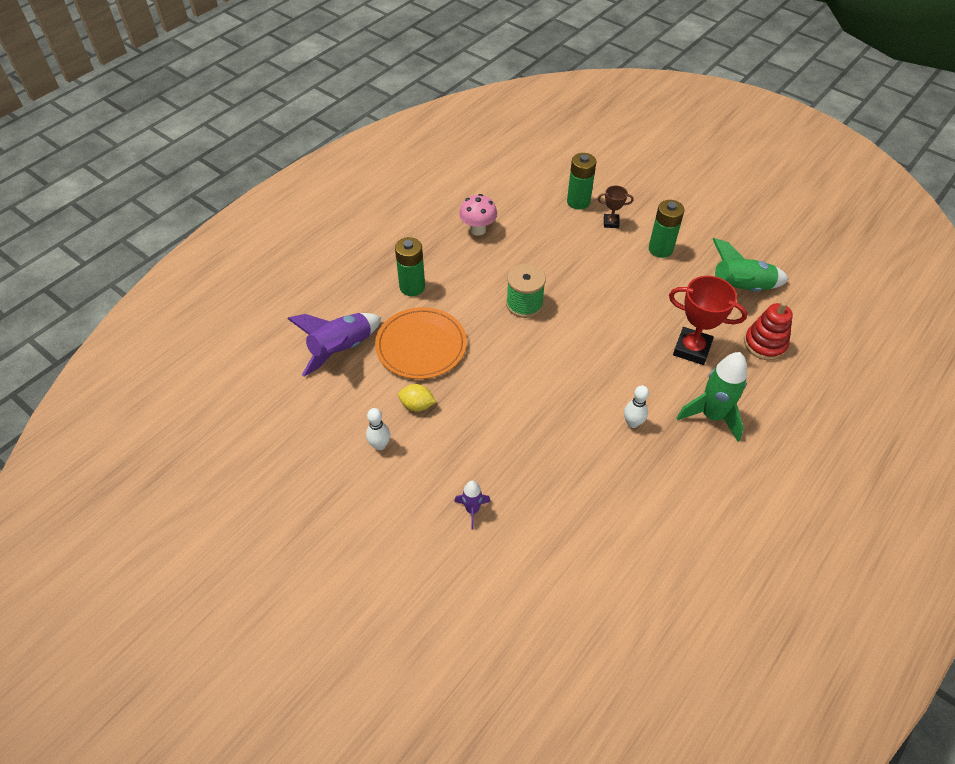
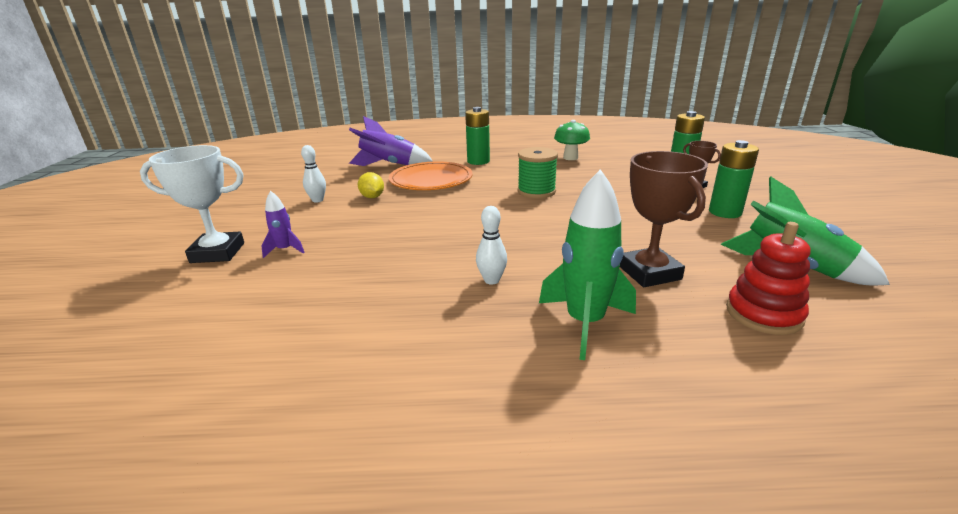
camera: 50 degrees right, 25 degrees down
pink mushroom [459,194,497,236] -> green mushroom [554,120,590,160]
red trophy [669,276,747,365] -> brown trophy [620,151,708,287]
none -> white trophy [140,145,244,263]

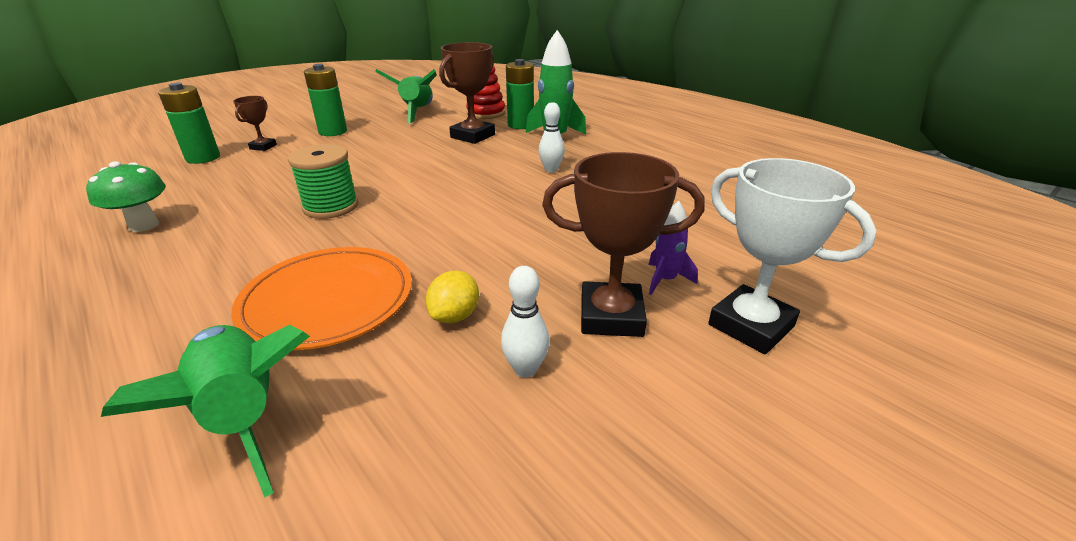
camera: 130 degrees left, 5 degrees up
purple rocket [349,116,433,166] -> green rocket [101,324,310,497]
green battery [465,107,490,165] -> green battery moved to [506,59,534,129]
none -> brown trophy [542,152,705,337]

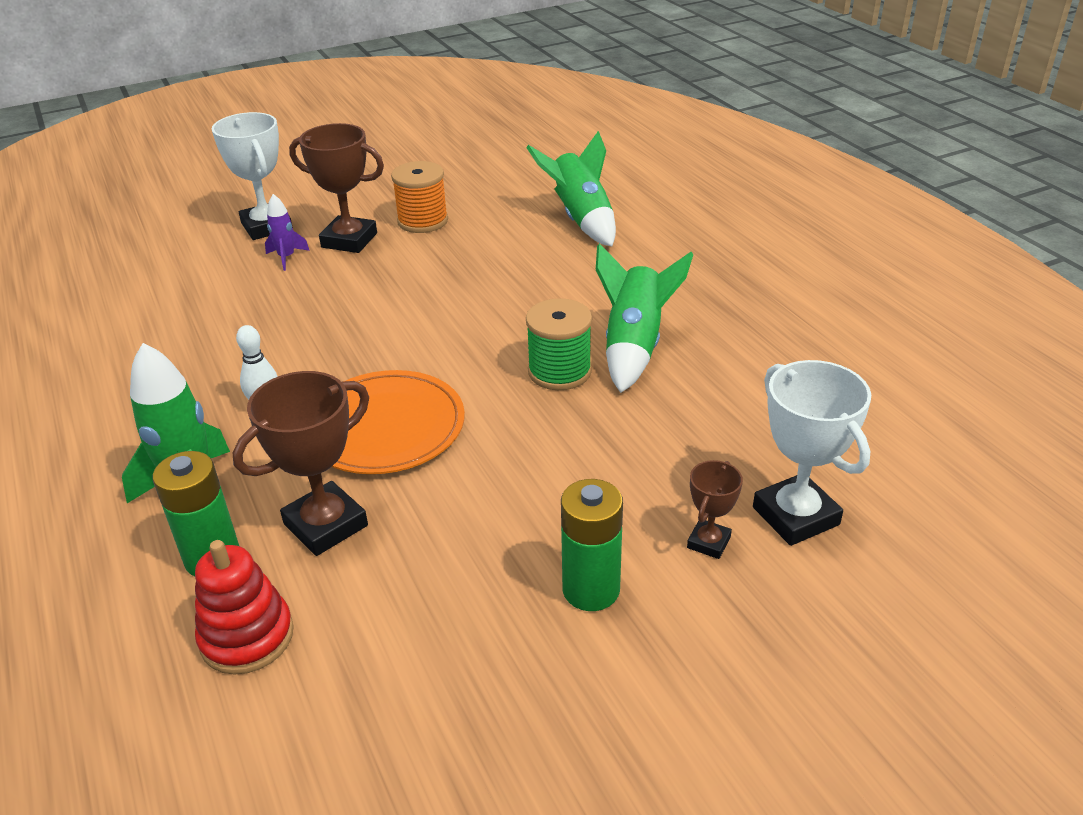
camera: 165 degrees left, 5 degrees up
green mushroom [86,161,166,232] -> none
green battery [158,83,220,164] -> white trophy [753,360,871,546]
orange plate [231,247,412,350] -> orange plate moved to [332,370,465,474]
green rocket [375,69,437,124] -> green rocket moved to [596,243,694,393]
yellow lemon [426,270,479,323] -> none
white bowling pin [501,266,550,378] -> orange spool [391,161,448,233]

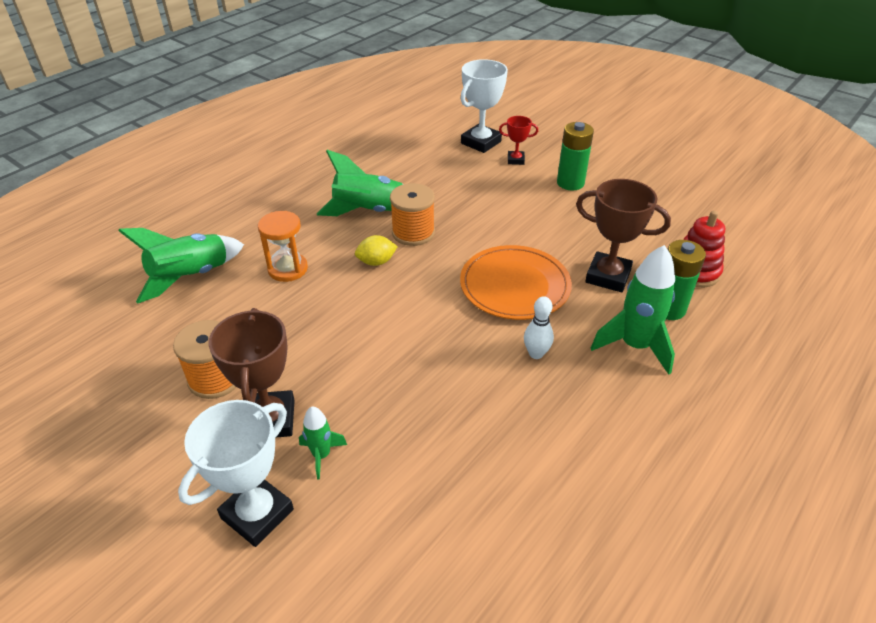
camera: 115 degrees left, 5 degrees up
purple rocket [265,194,310,271] -> green rocket [299,406,347,479]
green spool [526,298,592,390] -> orange spool [390,183,435,246]
brown trophy [687,460,743,559] -> red trophy [499,116,538,165]
none -> orange hourglass [258,211,308,282]
none -> yellow lemon [355,235,398,266]

